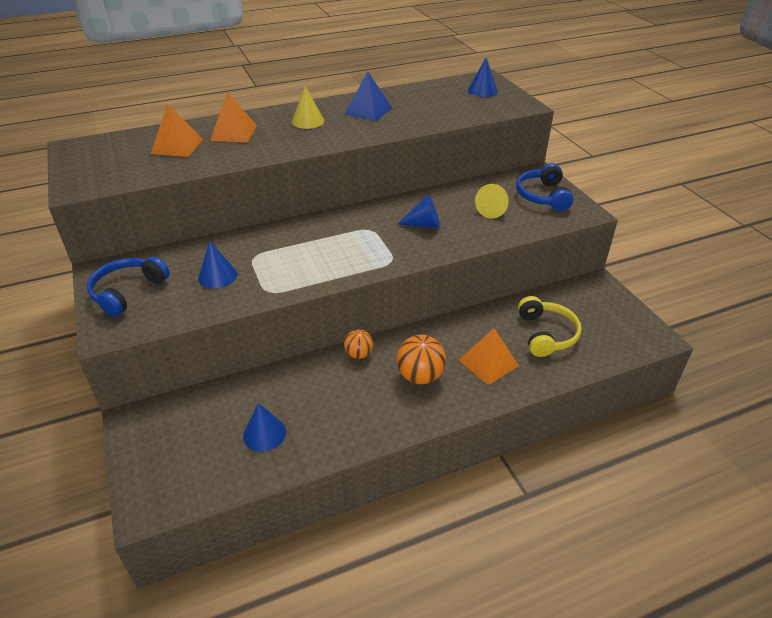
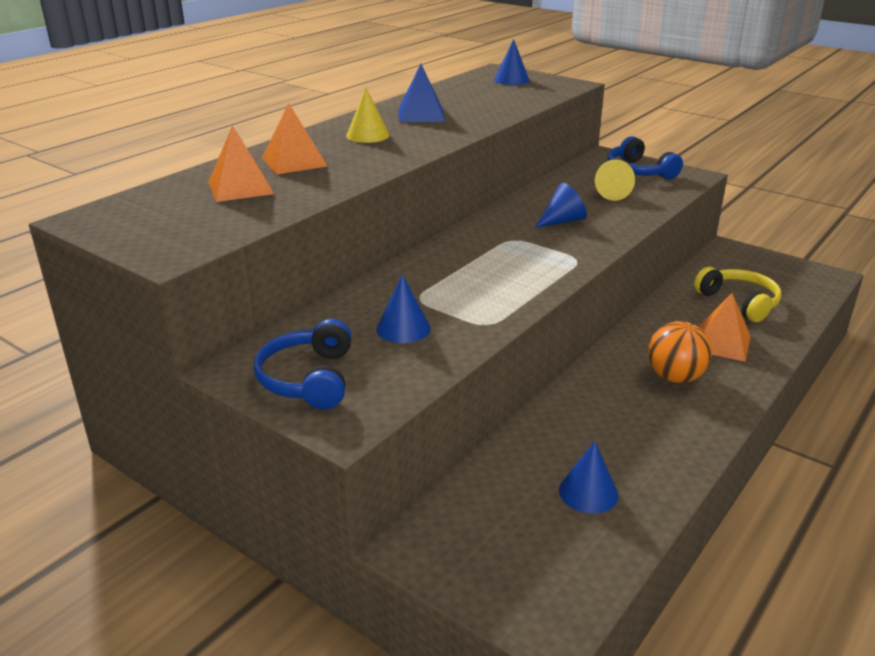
camera: 30 degrees left, 10 degrees down
orange ball [344,329,373,359] -> none

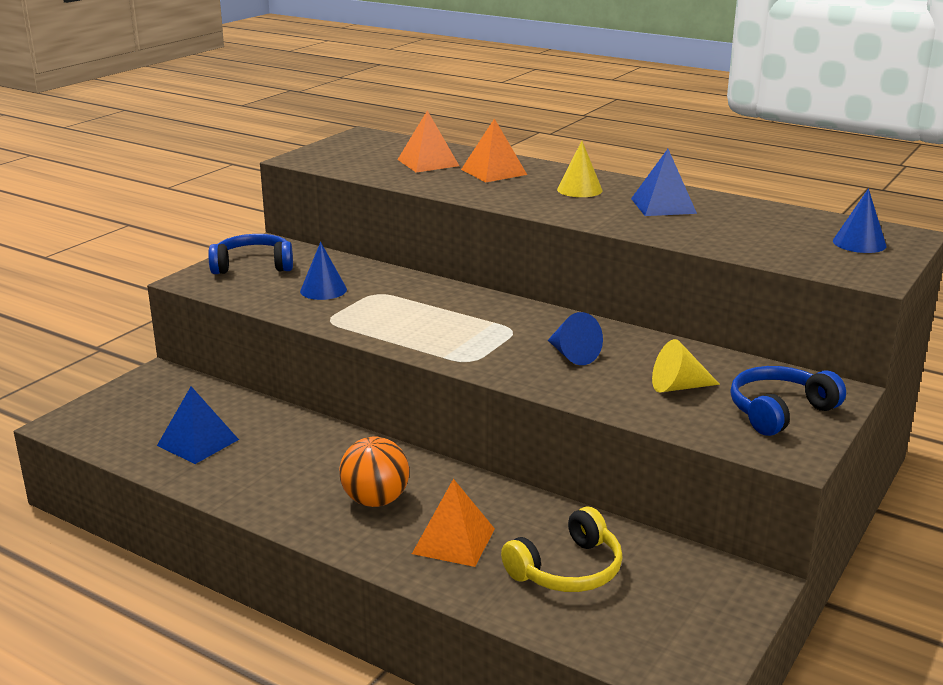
camera: 85 degrees right, 5 degrees down
blue cone [559,441,618,514] -> blue pyramid [157,386,239,464]

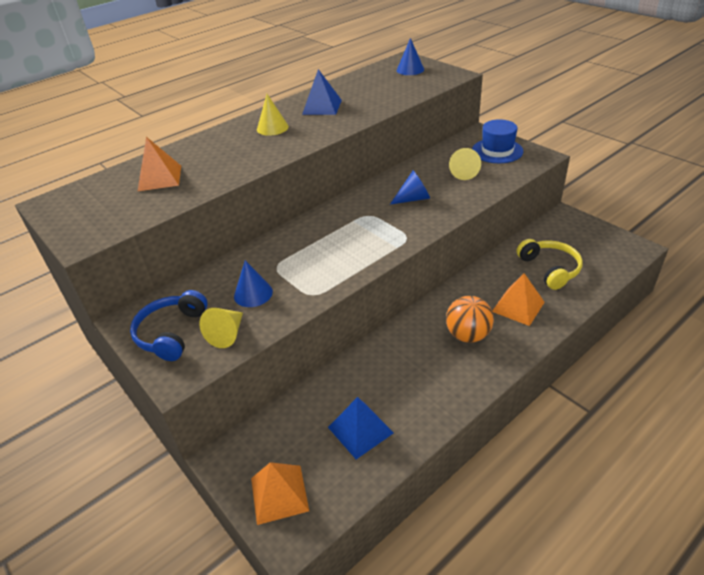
camera: 70 degrees left, 15 degrees up
orange pyramid [461,118,527,182] -> orange pyramid moved to [251,462,309,525]
blue headphones [730,366,846,436] -> blue hat [472,119,523,163]
none -> yellow cone [200,308,243,348]

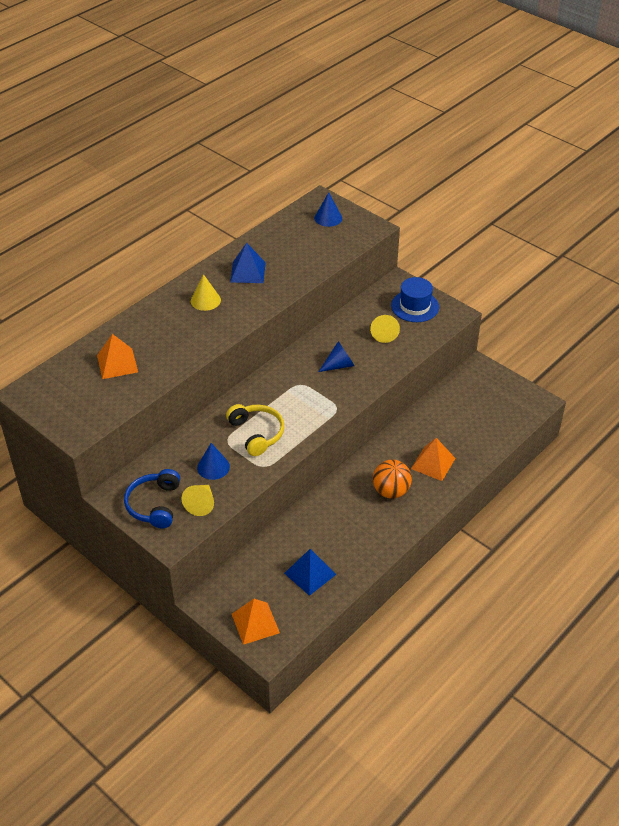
camera: 10 degrees left, 5 degrees up
yellow headphones [517,239,583,290] -> yellow headphones moved to [226,404,284,456]

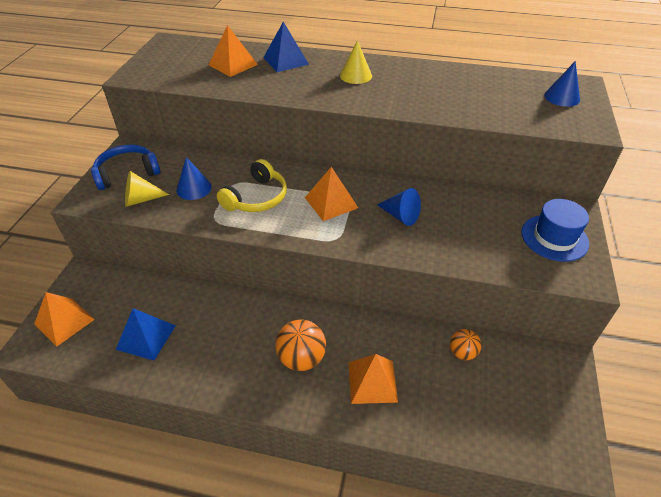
camera: 60 degrees right, 0 degrees up
blue pyramid [230,243,266,283] -> blue pyramid moved to [263,22,309,72]
yellow cone [370,315,400,343] -> none
none -> orange pyramid [305,167,358,221]
none -> orange ball [450,329,482,360]

